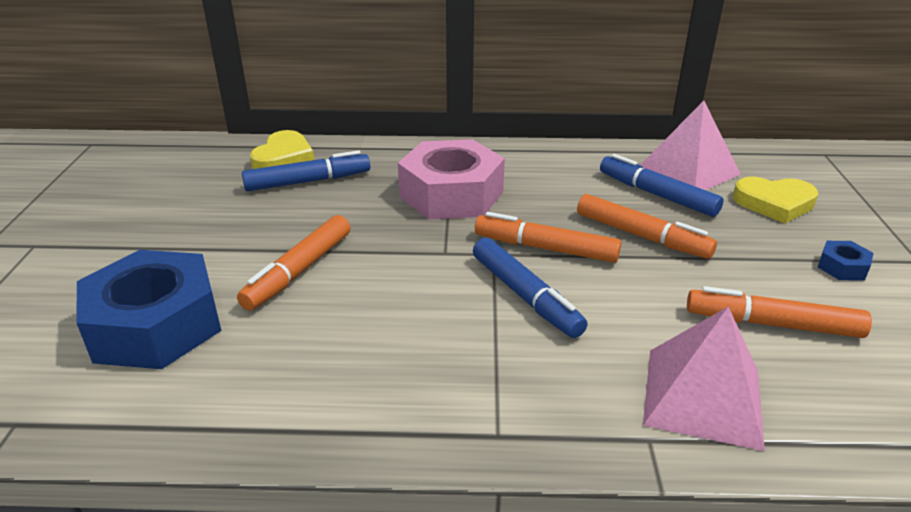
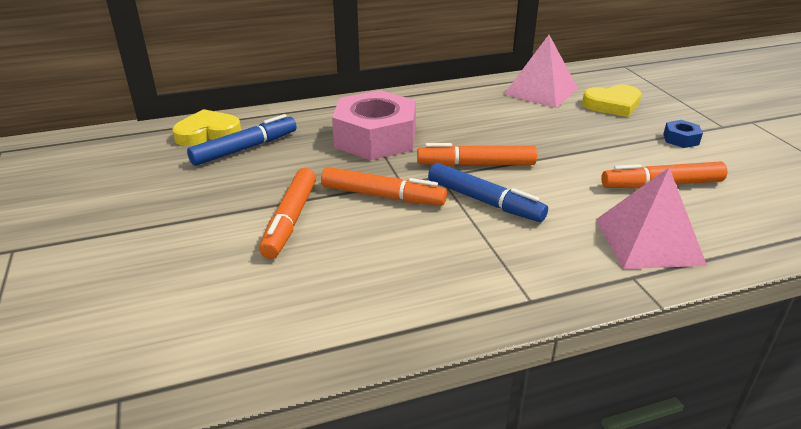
camera: 20 degrees left, 0 degrees up
blue nut [76,250,221,369] -> none
yellow heart [250,130,314,169] -> yellow heart turned 105 degrees counterclockwise [172,109,241,146]
orange marker [577,194,717,259] -> orange marker moved to [321,167,447,206]
blue marker [600,154,724,217] -> none

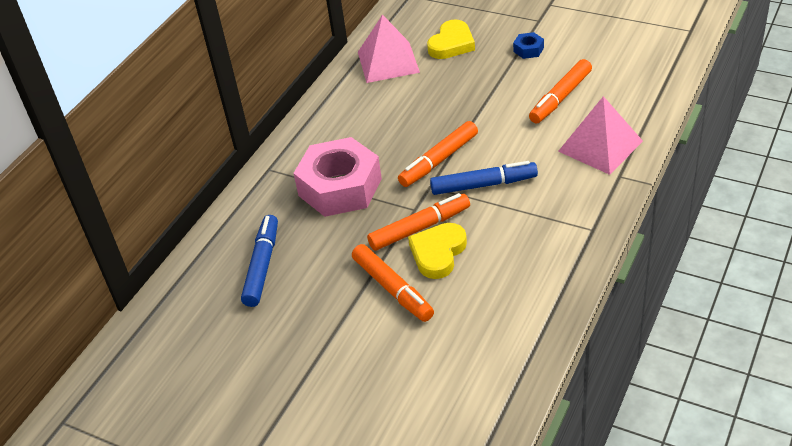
camera: 40 degrees left, 10 degrees up
yellow heart [172,109,241,146] -> yellow heart moved to [408,223,467,279]

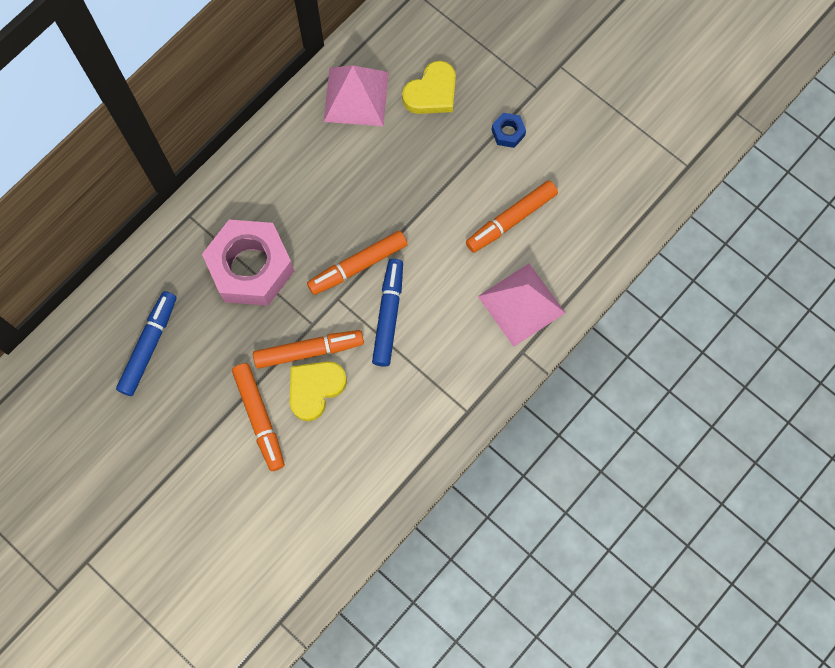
camera: 10 degrees right, 30 degrees up
blue marker [430,161,538,195] -> blue marker turned 90 degrees counterclockwise [372,259,403,367]

